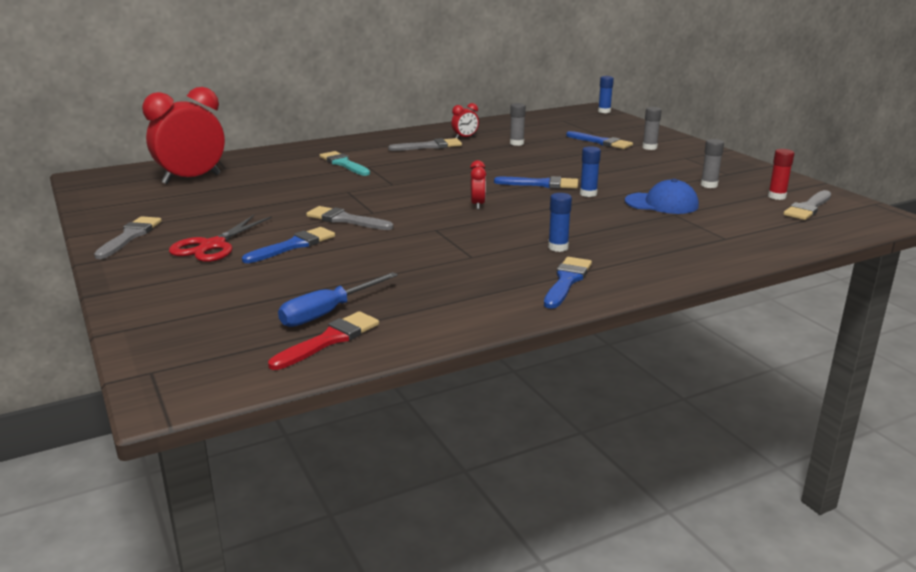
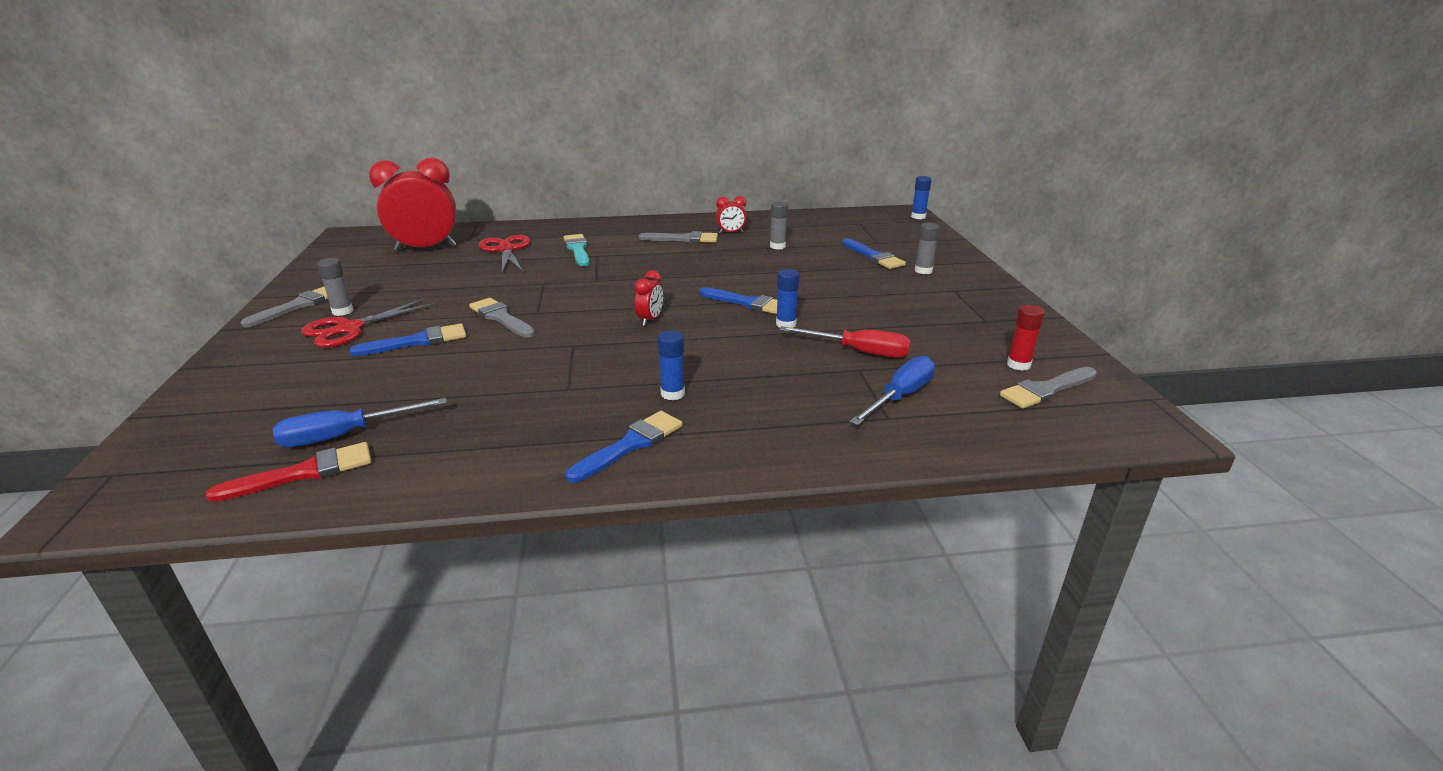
camera: 20 degrees right, 5 degrees up
blue cap [625,179,699,214] -> red screwdriver [779,326,910,358]
grey glue stick [701,139,724,188] -> grey glue stick moved to [317,258,354,316]
none -> red scissors [479,235,531,272]
none -> blue screwdriver [850,356,935,425]

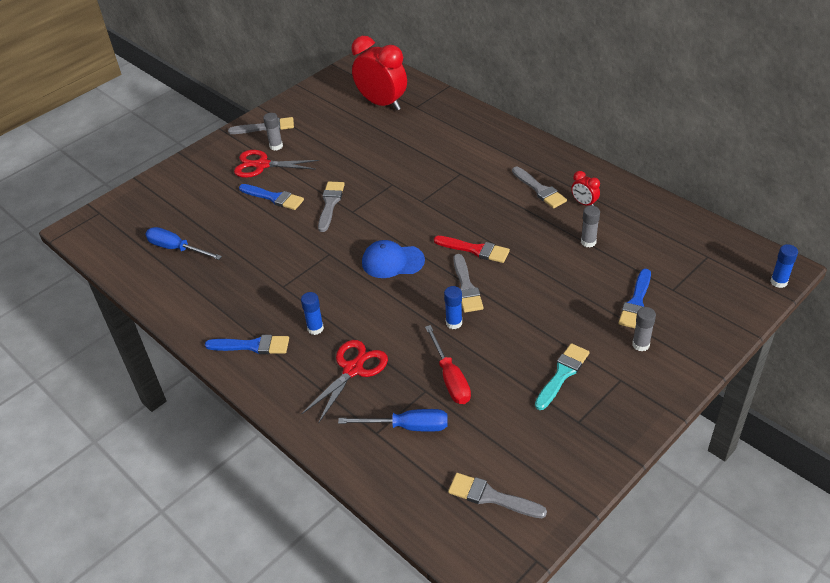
camera: 55 degrees right, 15 degrees up
red brush [206,442,371,502] -> red brush moved to [434,236,510,263]
red scissors [479,235,531,272] -> red scissors moved to [302,340,388,424]
turquoise brush [564,234,589,266] -> turquoise brush moved to [535,343,590,410]
red clock [635,270,663,326] -> blue cap [362,240,425,278]
blue brush [699,287,777,314] -> grey brush [453,254,484,312]
red glue stick [1007,305,1045,371] -> none

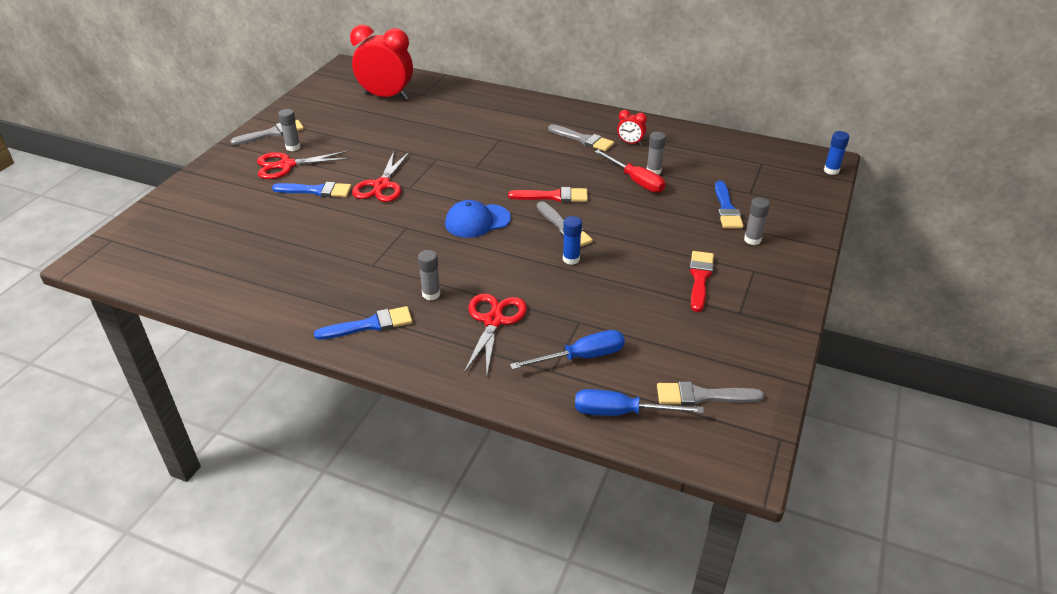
camera: 25 degrees left, 5 degrees down
blue screwdriver [145,227,222,260] -> blue screwdriver moved to [575,389,704,416]
blue glue stick [301,292,324,335] -> grey glue stick [418,250,440,300]
grey brush [318,182,345,232] -> red scissors [352,151,410,202]
red screwdriver [425,325,471,404] -> red screwdriver moved to [594,150,665,193]
turquoise brush [535,343,590,410] -> red brush [689,251,714,312]

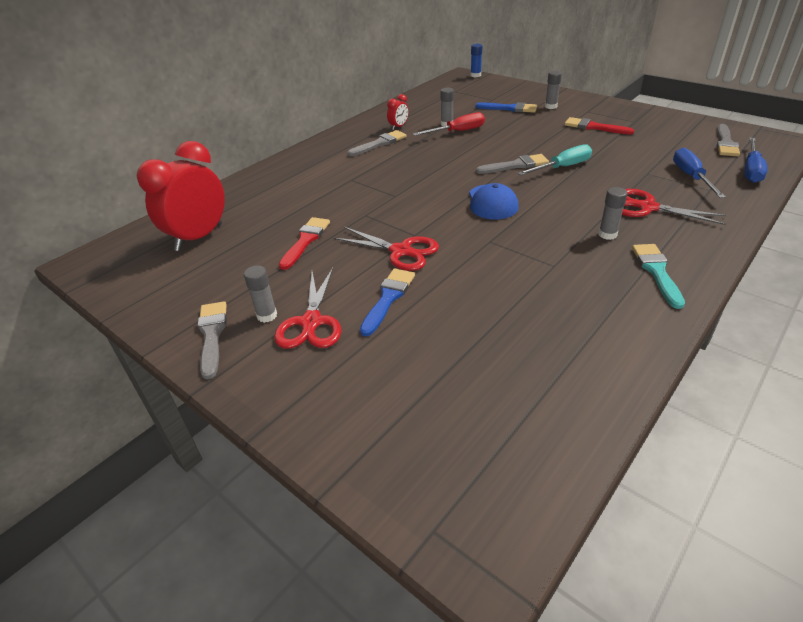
camera: 70 degrees left, 0 degrees up
blue brush [314,306,412,340] -> turquoise brush [632,244,685,309]
red brush [508,187,588,202] -> red brush moved to [279,217,330,270]
blue glue stick [563,216,582,265] -> turquoise screwdriver [517,144,592,175]

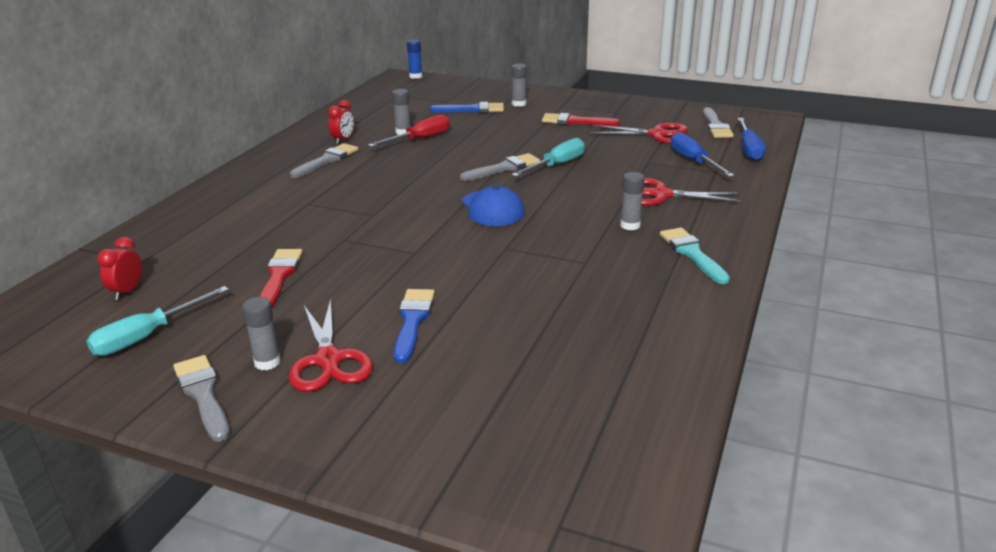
camera: 20 degrees left, 10 degrees down
red clock [137,141,225,251] -> red clock [97,237,142,300], size x0.44
red scissors [334,227,439,271] -> red scissors moved to [590,123,688,144]
none -> turquoise screwdriver [86,286,229,356]

